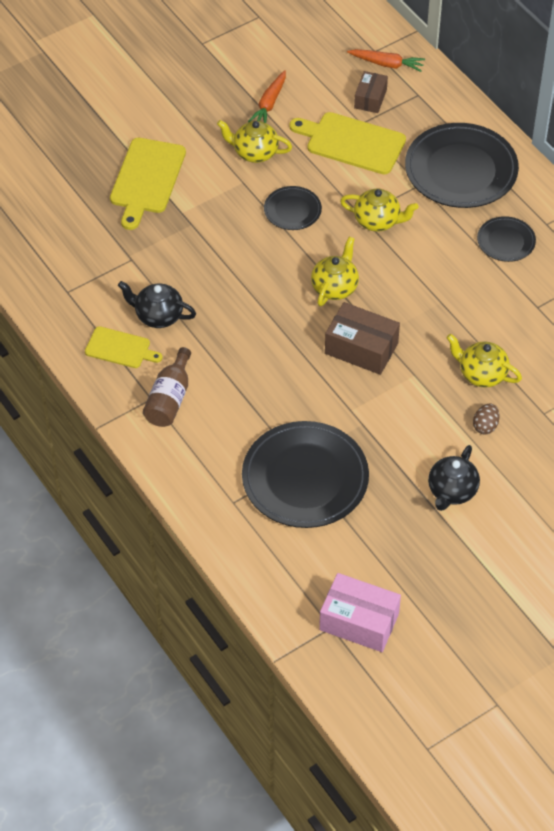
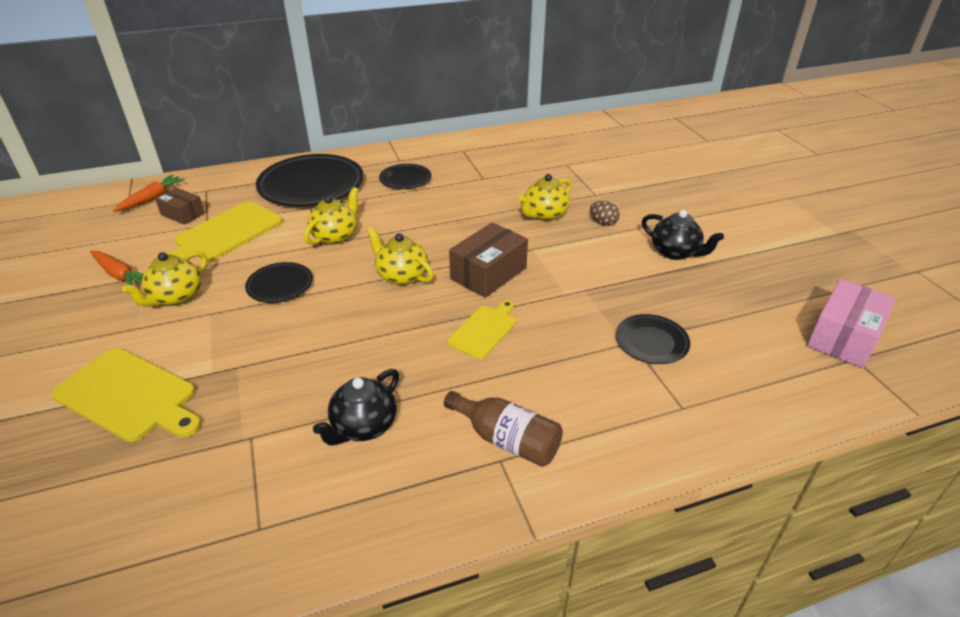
camera: 75 degrees left, 15 degrees down
yellow cutting board [85,326,163,368] -> yellow cutting board moved to [447,300,516,359]
black plate [242,421,369,528] -> black plate [616,314,690,364], size x0.50

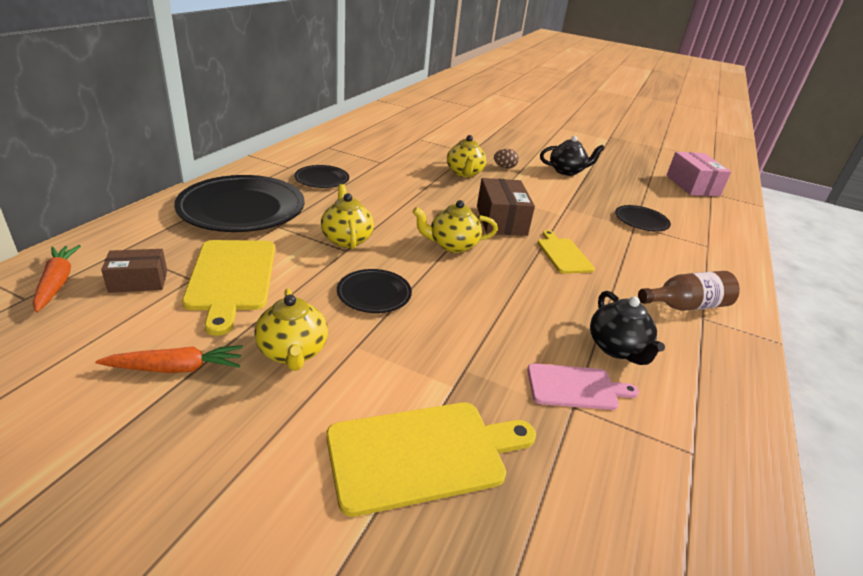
camera: 50 degrees left, 5 degrees down
none -> pink cutting board [527,363,639,410]

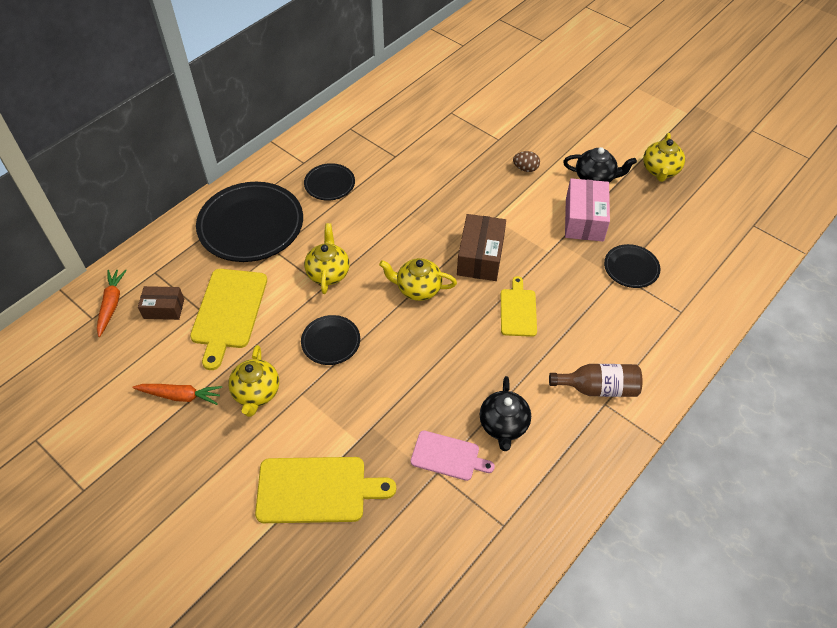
camera: 20 degrees right, 20 degrees up
yellow teapot [447,135,486,178] -> yellow teapot moved to [643,133,685,182]
pink box [667,152,731,196] -> pink box moved to [565,178,610,241]

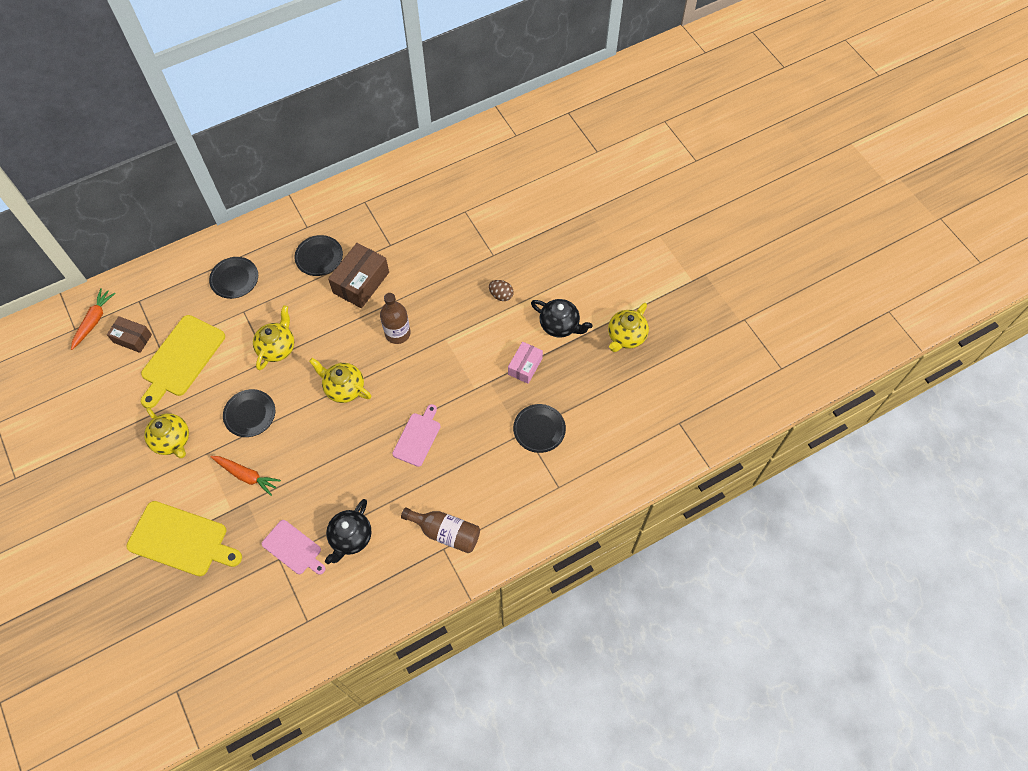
camera: 20 degrees right, 10 degrees up
orange carrot [132,384,222,405] -> orange carrot moved to [211,456,281,496]
black plate [196,182,303,262] -> black plate [209,257,258,299], size x0.50
yellow teapot [228,345,279,417] -> yellow teapot turned 60 degrees counterclockwise [144,407,189,458]
brown box [457,214,506,281] -> brown box moved to [328,243,389,308]
yellow cutting board [501,276,537,337] -> pink cutting board [392,404,441,467]
pink box [565,178,610,241] -> pink box [508,342,543,384], size x0.62
none -> brown bottle [380,293,411,344]

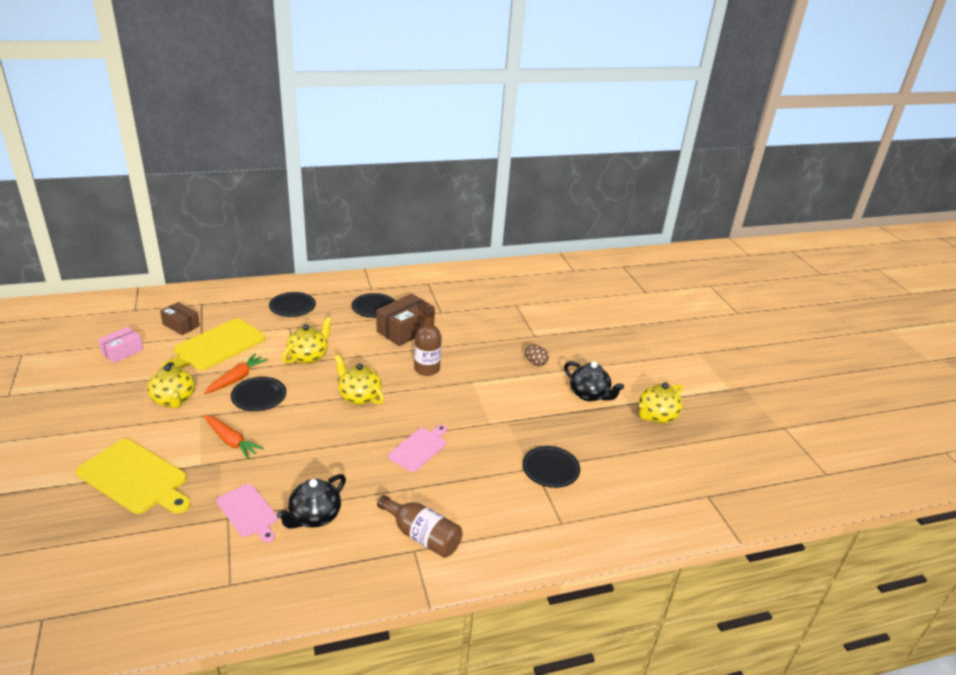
camera: 10 degrees right, 30 degrees down
orange carrot [71,288,116,350] -> orange carrot moved to [204,354,268,394]
pink box [508,342,543,384] -> pink box moved to [98,327,143,363]

